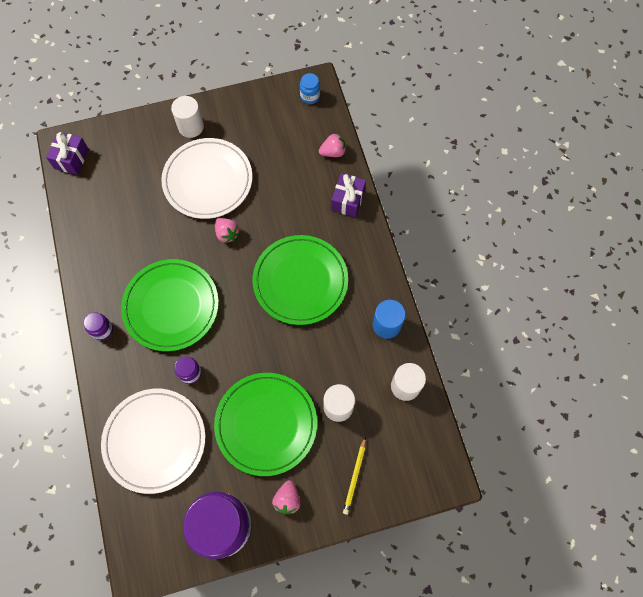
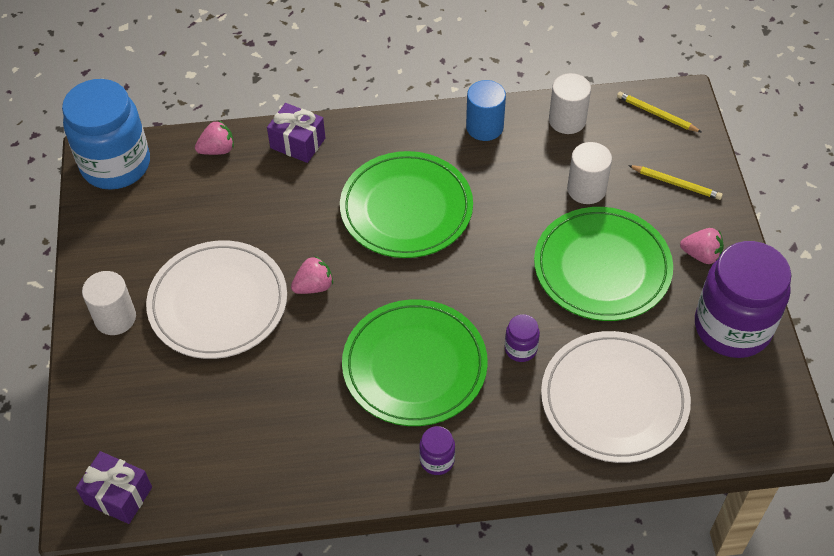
camera: 80 degrees left, 15 degrees down
blue jar [300,73,320,104] -> blue jar [62,79,150,190], size x2.40
pink strawberry [319,133,346,157] -> pink strawberry turned 75 degrees clockwise [195,121,234,155]
none -> yellow pencil [617,91,702,133]

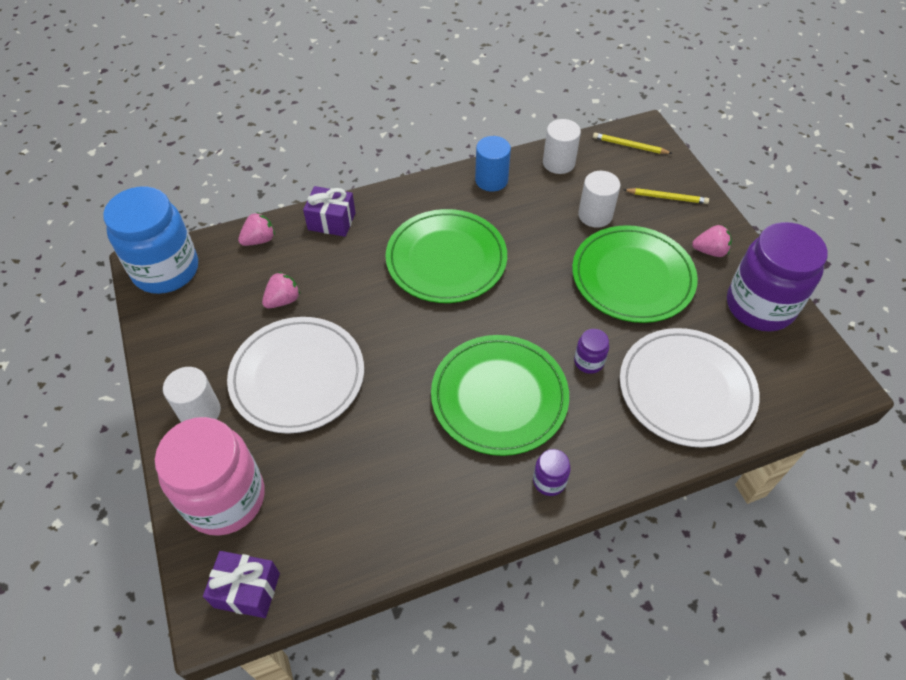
camera: 15 degrees left, 0 degrees up
pink strawberry [291,256,333,294] -> pink strawberry moved to [262,272,300,308]
none -> pink jar [155,417,265,536]

